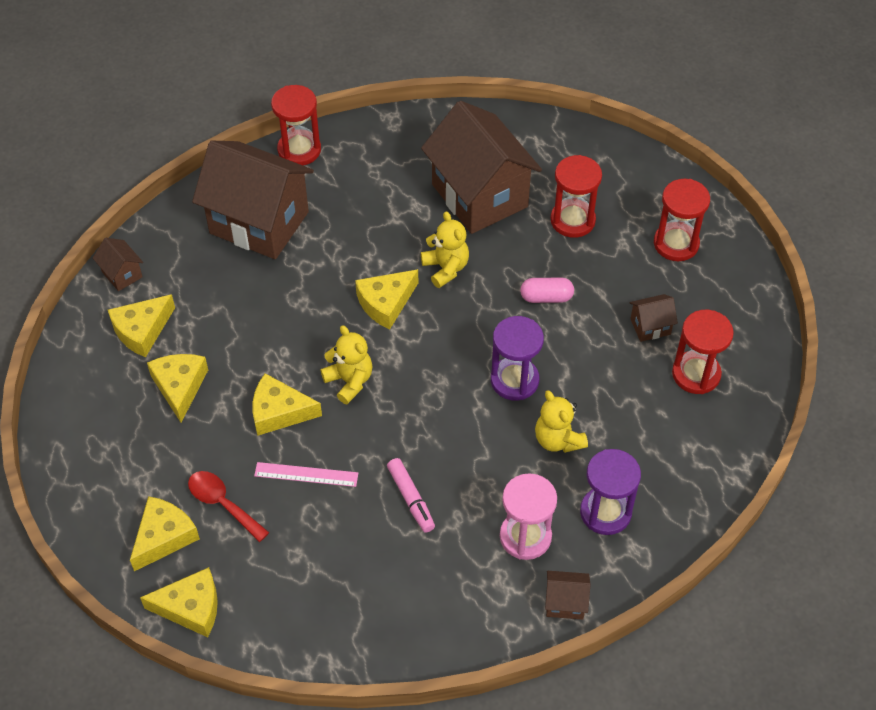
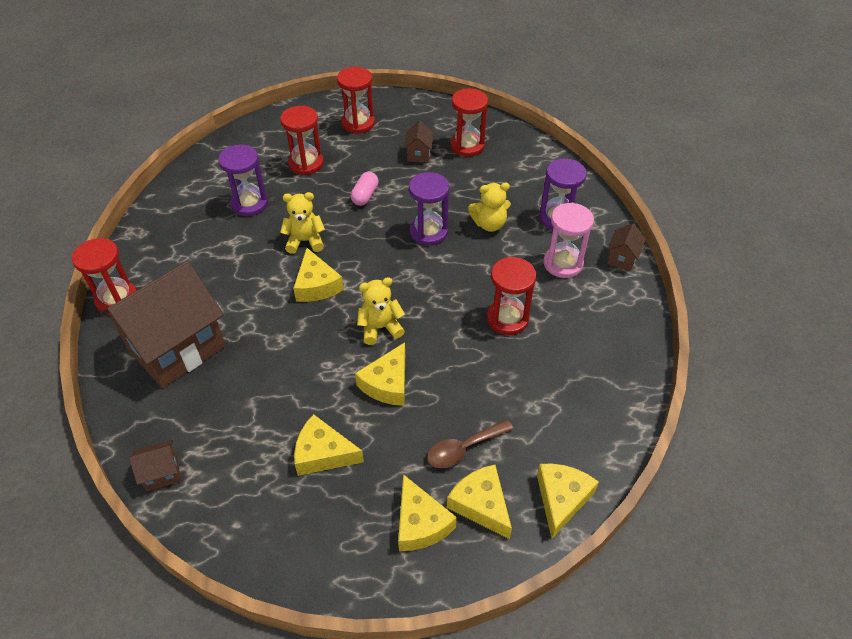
camera: 70 degrees left, 5 degrees down
yellow cheese [108,294,175,357] -> yellow cheese moved to [398,474,457,551]
red spoon [188,471,270,542] -> brown spoon [427,420,514,468]
pink ruler [254,462,358,487] -> none
pink marker [387,458,435,533] -> red hourglass [487,257,536,335]
brown house [421,101,542,234] -> purple hourglass [218,145,268,216]

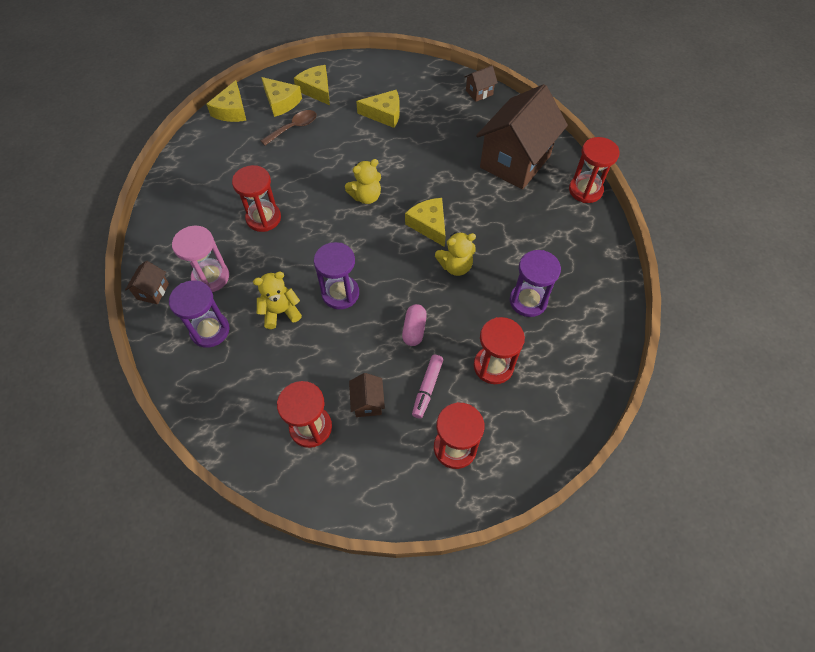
camera: 170 degrees right, 10 degrees up
yellow cheese [355,342,405,406] -> none
none -> pink marker [412,355,443,419]

